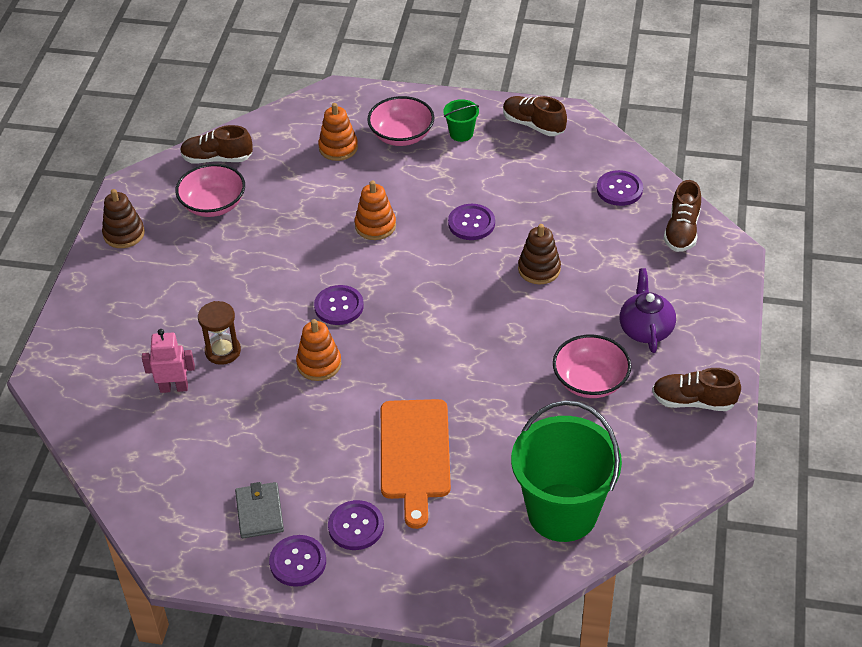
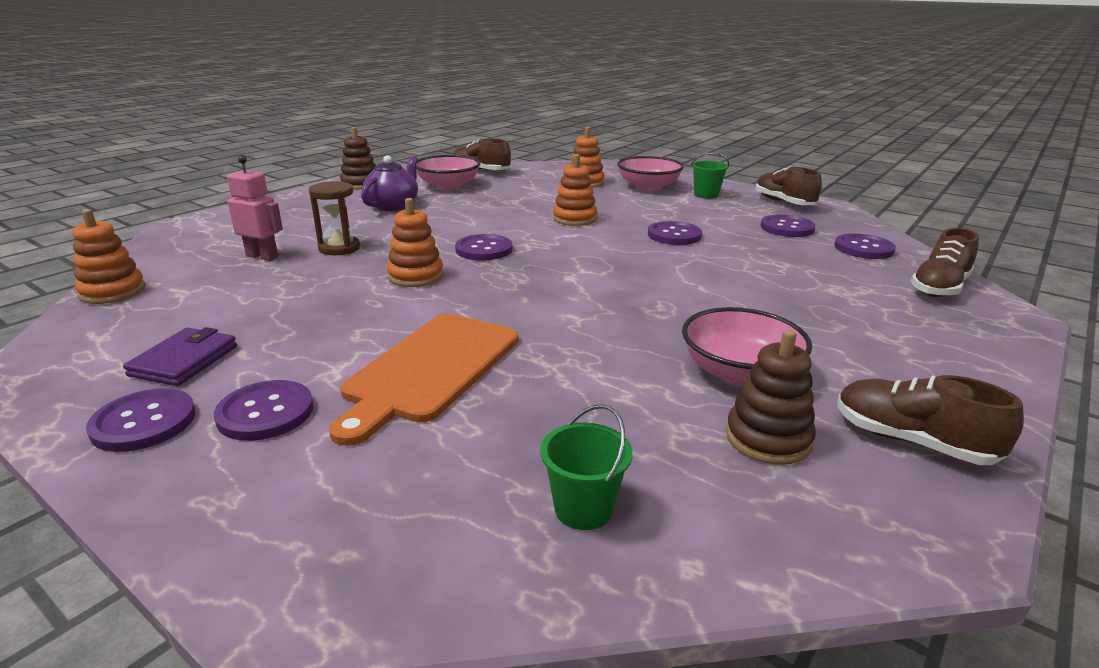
camera: 25 degrees right, 20 degrees down
grey wallet [235,482,284,538] -> purple wallet [123,327,237,386]
green bucket [511,400,622,542] -> green bucket [540,404,633,530], size x0.42
brown stacking toy [518,224,561,284] -> brown stacking toy moved to [726,330,816,465]
purple teapot [619,268,676,353] -> purple teapot moved to [361,155,418,211]
none -> orange stacking toy [72,209,146,304]
none -> purple button [760,215,815,237]

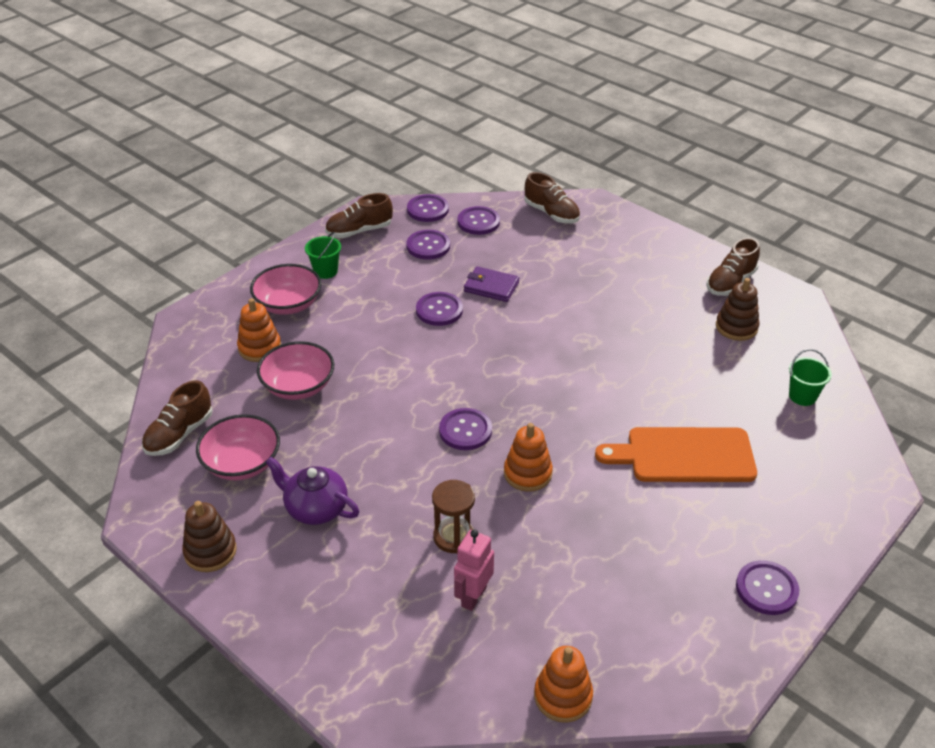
camera: 85 degrees left, 15 degrees up
purple wallet [123,327,237,386] -> purple wallet moved to [464,266,519,302]
purple button [214,380,314,441] -> purple button moved to [407,194,449,222]
orange cutting board [329,314,518,446] -> orange cutting board turned 150 degrees clockwise [595,427,757,482]
orange stacking toy [553,154,597,226] -> none
pink bowl [682,307,812,386] -> pink bowl moved to [257,341,334,400]

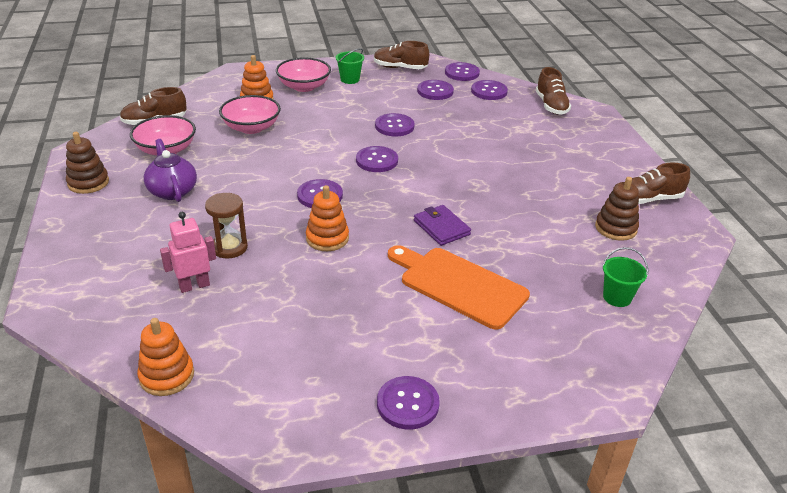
camera: 35 degrees right, 5 degrees down
purple wallet [464,266,519,302] -> purple wallet moved to [414,205,471,246]
none -> purple button [356,146,398,172]

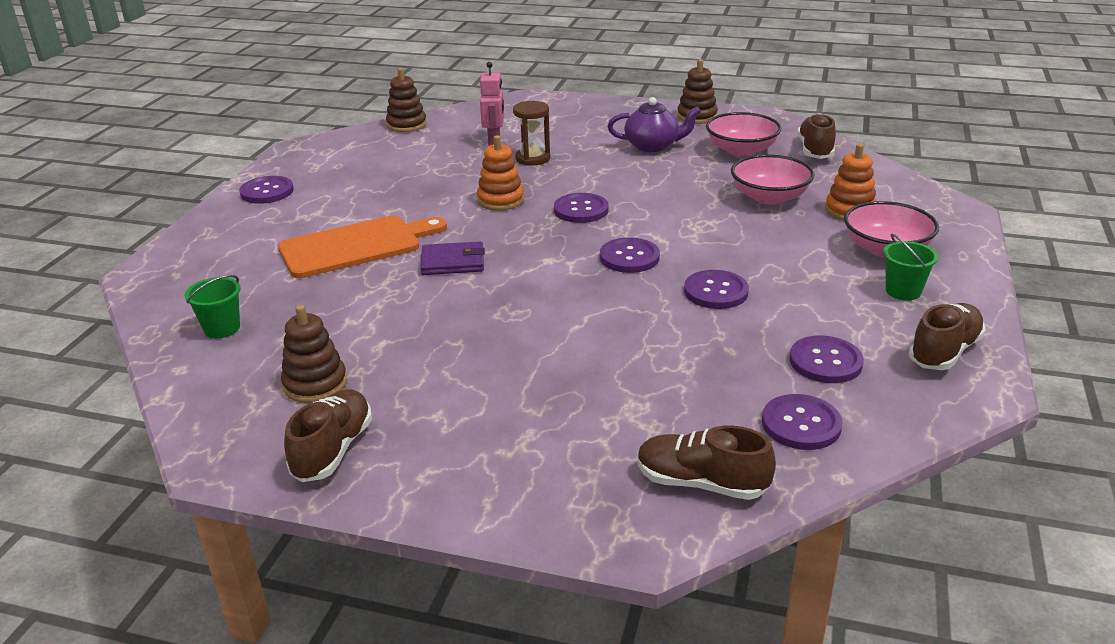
camera: 120 degrees right, 5 degrees down
orange stacking toy [137,318,194,396] -> brown stacking toy [386,68,427,132]
purple button [445,62,480,81] -> none

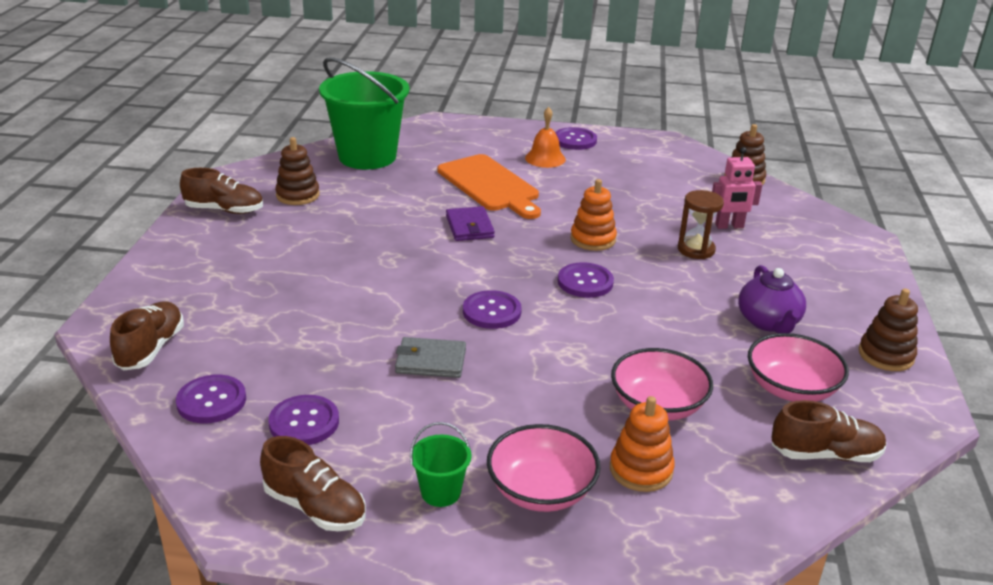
camera: 80 degrees right, 0 degrees up
green bucket [185,275,241,338] -> green bucket [319,57,409,169], size x2.39
purple button [684,270,749,309] -> grey wallet [395,337,466,378]
none -> orange bell [525,107,566,168]

